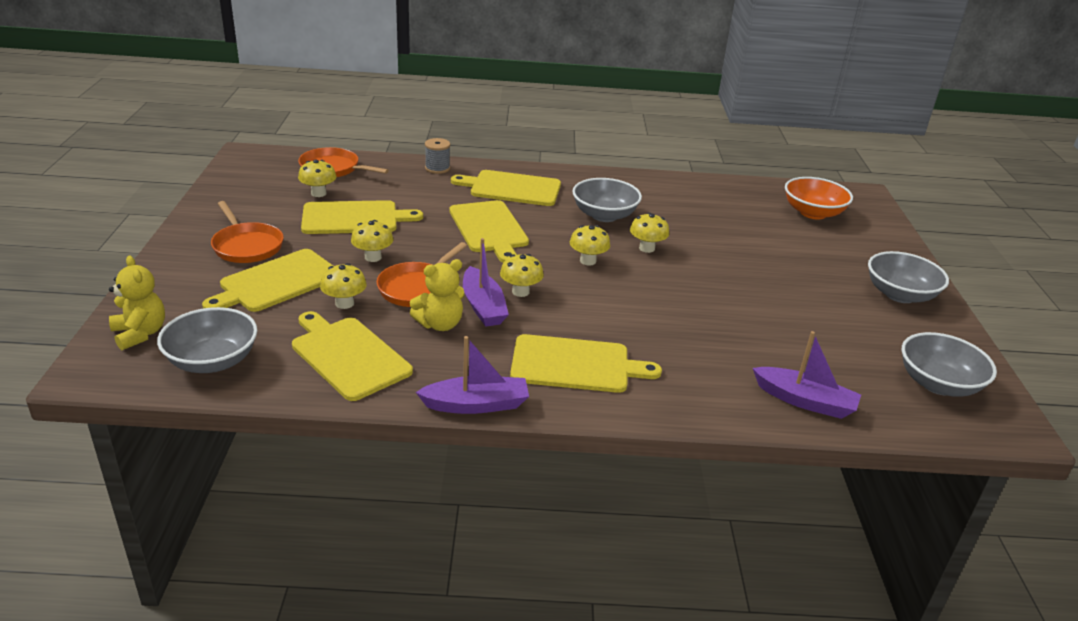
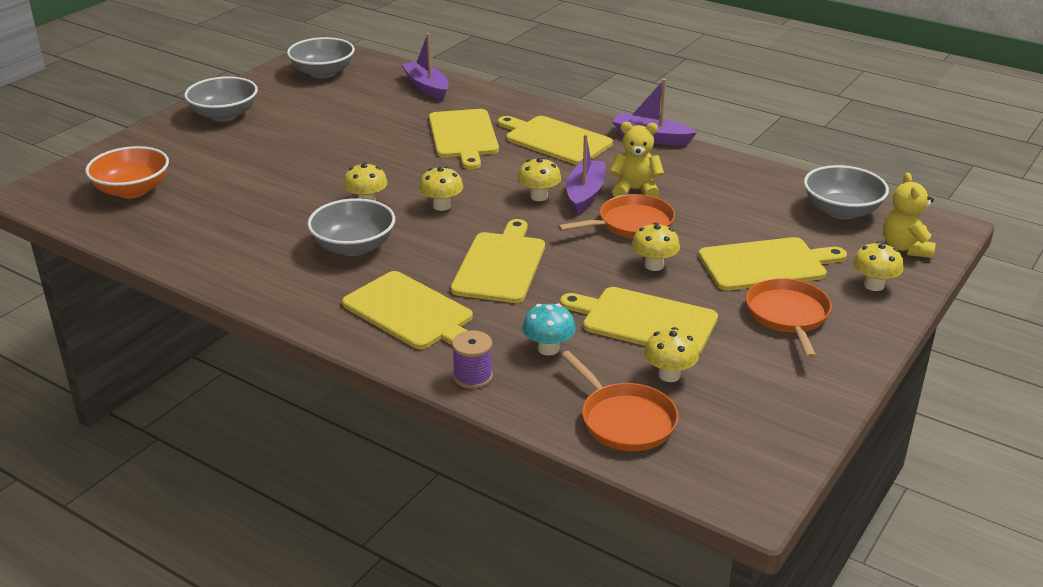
camera: 145 degrees left, 0 degrees up
yellow cutting board [292,311,413,401] -> yellow cutting board moved to [429,109,499,169]
yellow mushroom [320,263,367,309] -> yellow mushroom moved to [853,242,904,291]
grey spool [425,138,450,174] -> purple spool [452,330,493,389]
none -> turquoise mushroom [522,303,576,356]

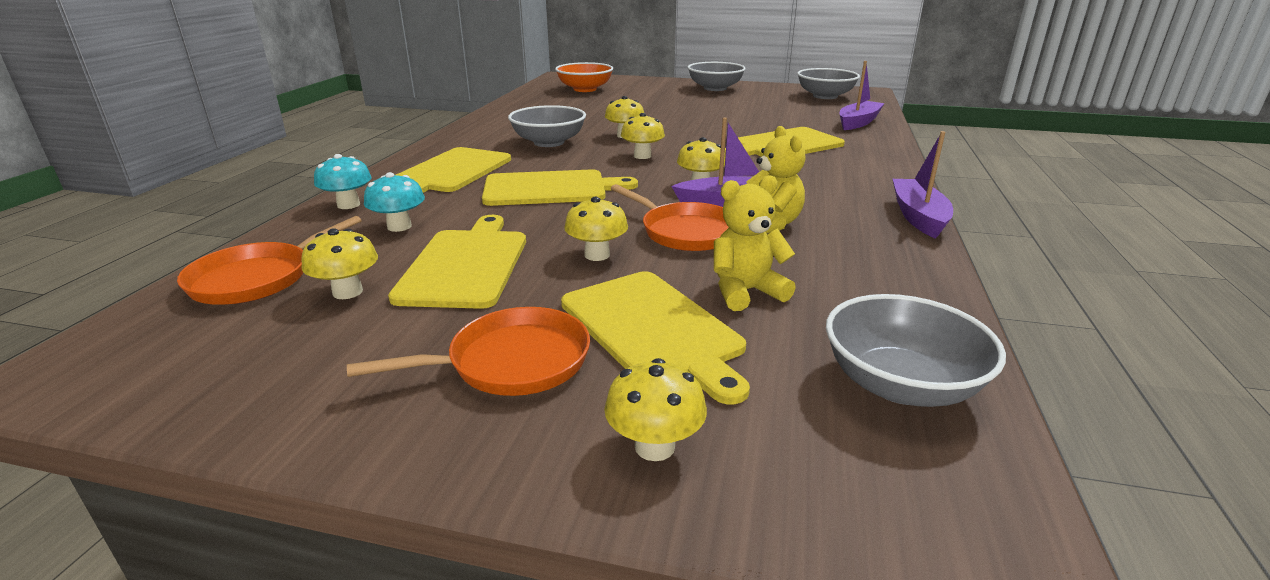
camera: 70 degrees right, 5 degrees down
purple spool [452,330,493,389] -> turquoise mushroom [314,154,372,209]
yellow cutting board [498,116,613,165] -> none
yellow teddy bear [883,172,935,258] -> yellow teddy bear moved to [714,175,796,311]

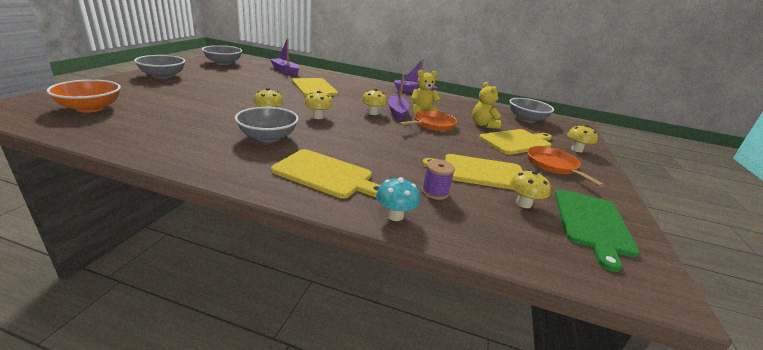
camera: 90 degrees left, 0 degrees up
orange pan [177,216,362,305] -> none
turquoise mushroom [364,172,425,232] -> purple spool [422,159,455,200]
yellow cutting board [482,169,638,206] -> none
yellow mushroom [564,197,628,261] -> none
none -> green cutting board [555,190,640,272]

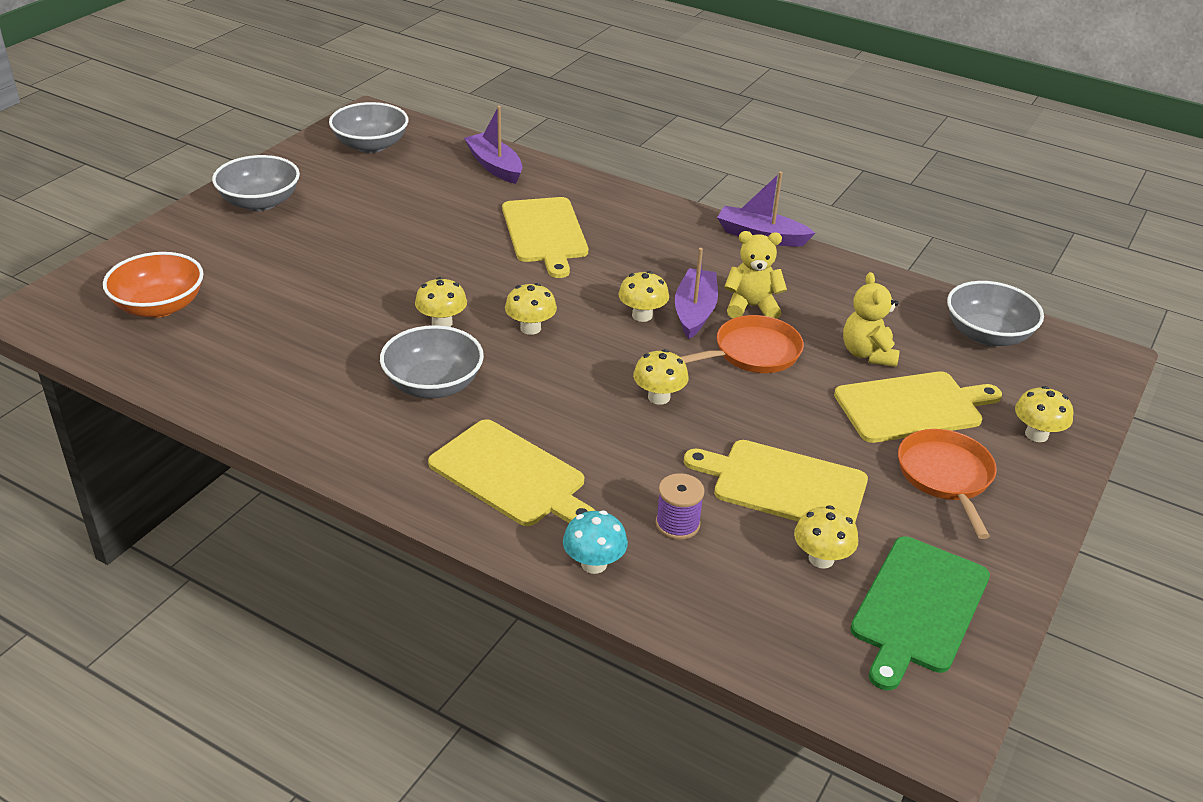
camera: 15 degrees right, 10 degrees up
none -> yellow mushroom [633,349,689,405]

